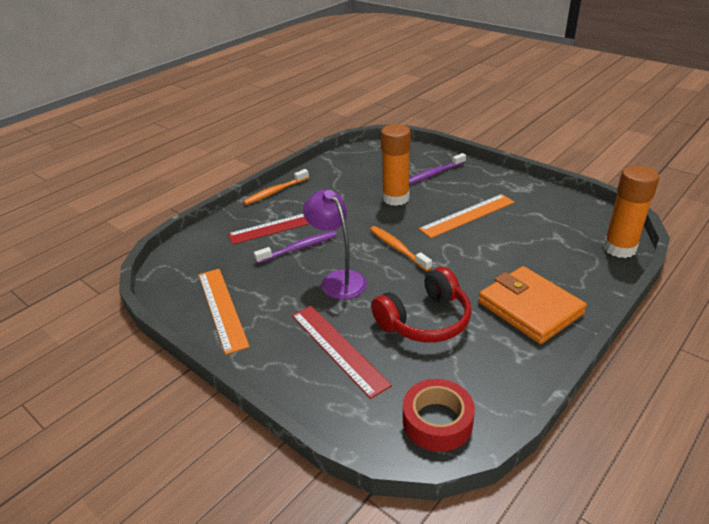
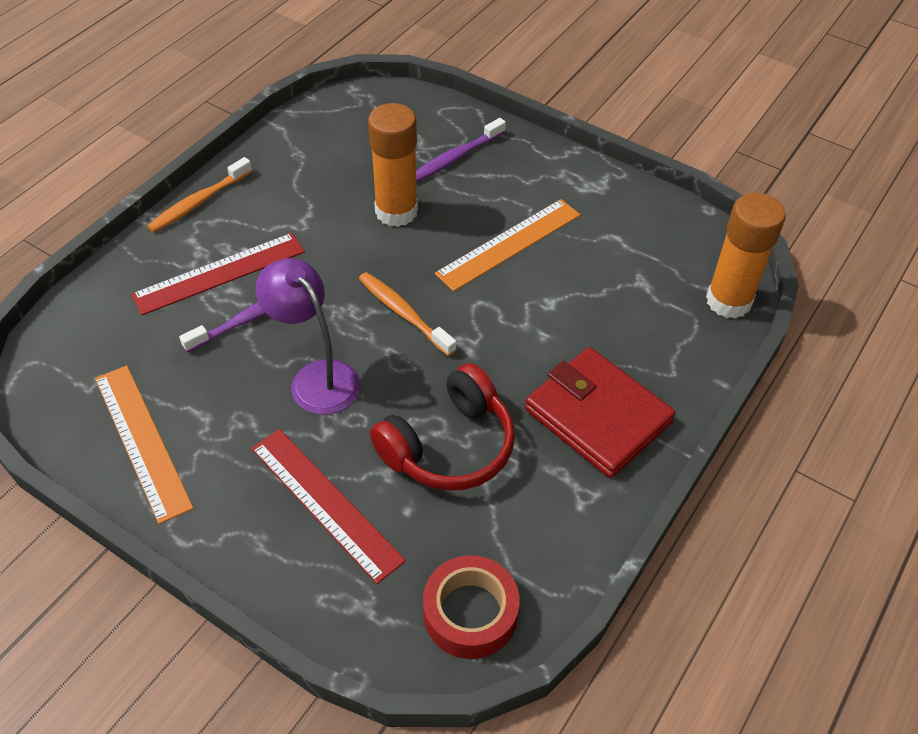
camera: 10 degrees left, 15 degrees up
orange wallet [478,266,587,344] -> red wallet [525,347,676,478]

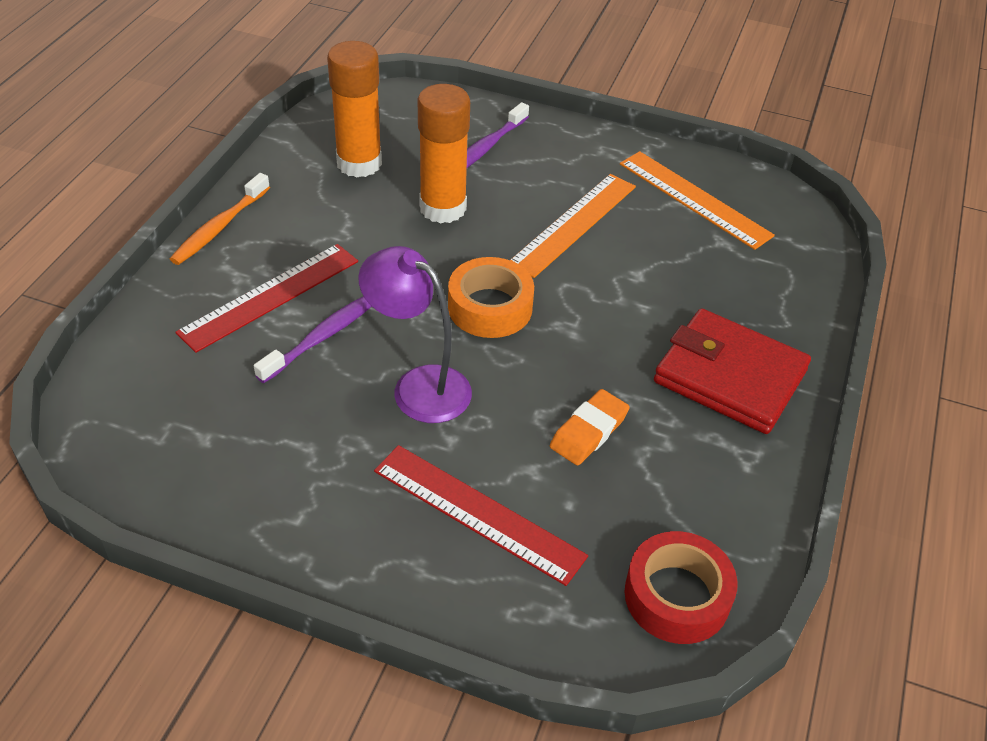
camera: 15 degrees left, 5 degrees down
orange ruler [95,365,194,524] -> orange ruler moved to [620,151,775,250]
orange toothbrush [359,272,457,356] -> orange tape [448,257,534,338]
red headphones [370,363,515,491] -> orange eraser [550,389,630,465]
orange glue stick [706,193,786,319] -> orange glue stick moved to [327,41,382,177]

